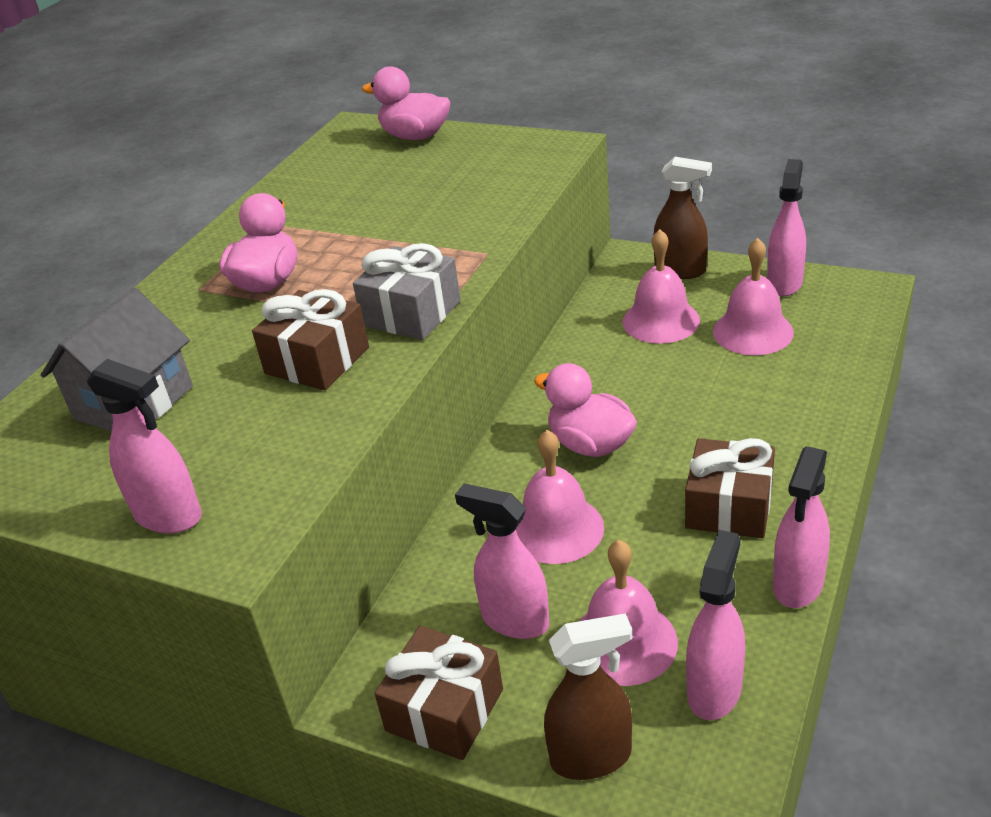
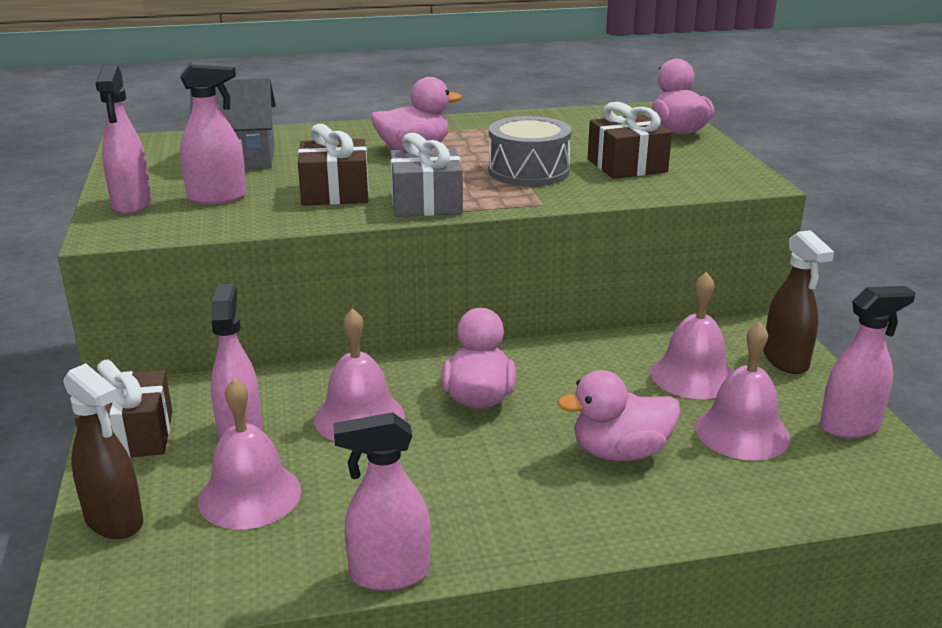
camera: 50 degrees right, 10 degrees down
brown gift [685,438,775,538] -> brown gift moved to [588,102,672,179]
pink spray bottle [686,530,745,720] -> pink spray bottle moved to [180,61,246,204]
none -> grey drum [488,116,571,186]
none -> pink duck [557,370,680,461]

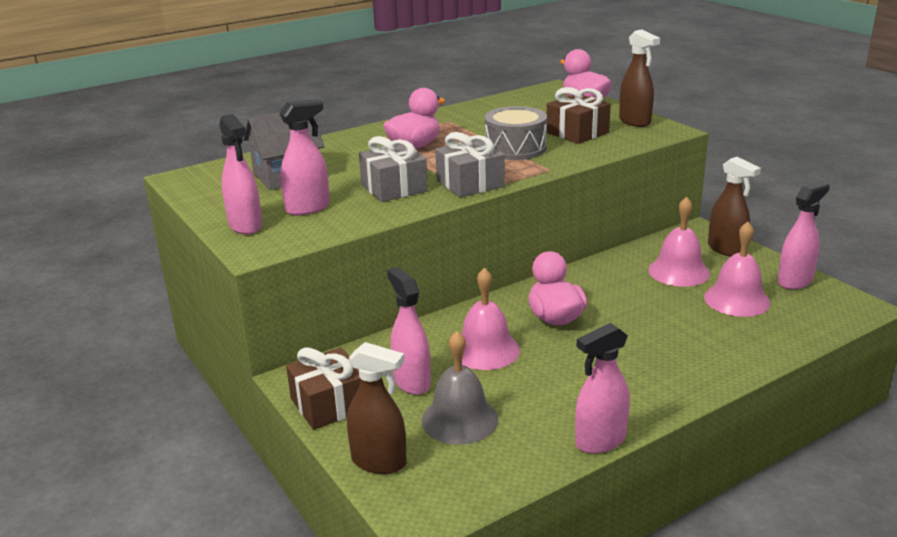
camera: 20 degrees left, 0 degrees up
pink bell [198,378,302,529] -> grey bell [422,331,498,445]
brown gift [298,124,369,206] -> grey gift [359,136,428,202]
pink duck [557,370,680,461] -> none
none -> brown spray bottle [619,29,660,127]

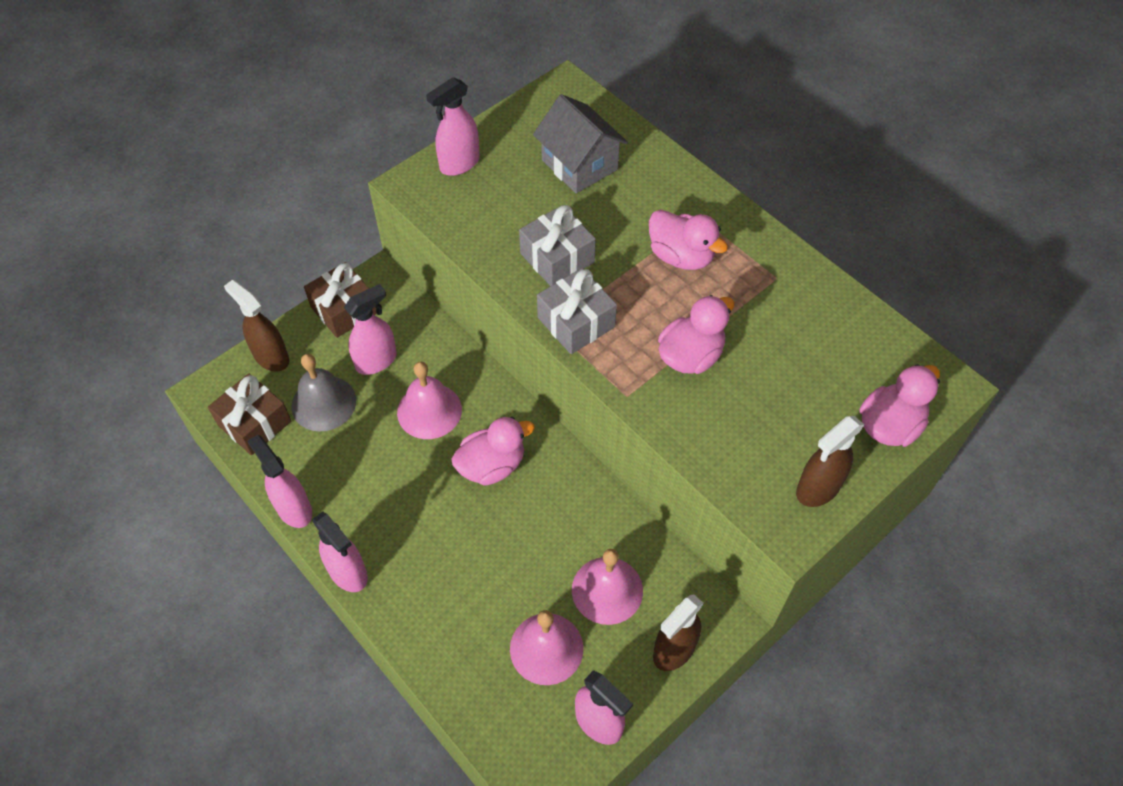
camera: 80 degrees right, 30 degrees up
pink spray bottle [279,99,330,216] -> pink spray bottle moved to [313,512,368,592]
brown spray bottle [347,342,407,474] -> brown spray bottle turned 120 degrees clockwise [224,280,289,372]
grey drum [485,106,547,160] -> pink duck [658,295,734,374]
brown gift [546,87,611,144] -> brown gift moved to [208,374,291,455]

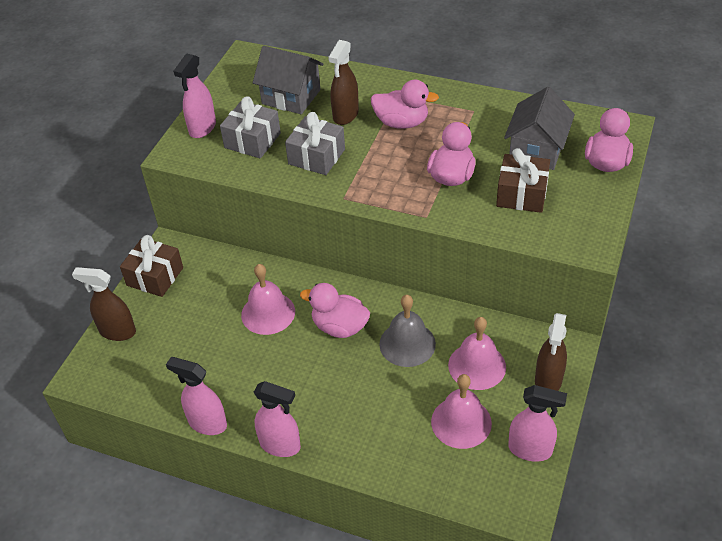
camera: 25 degrees left, 10 degrees down
brown gift [208,374,291,455] -> brown gift moved to [496,148,550,213]
grey bell [291,354,356,432] -> grey bell moved to [379,295,436,367]
pink spray bottle [344,284,397,375] -> none
pink duck [452,417,535,486] -> pink duck turned 105 degrees counterclockwise [300,283,370,338]
grey gift [537,268,617,354] -> grey gift moved to [220,96,281,158]
brown spray bottle [796,416,864,507] -> brown spray bottle moved to [328,40,359,125]
none -> grey house [504,87,575,170]

